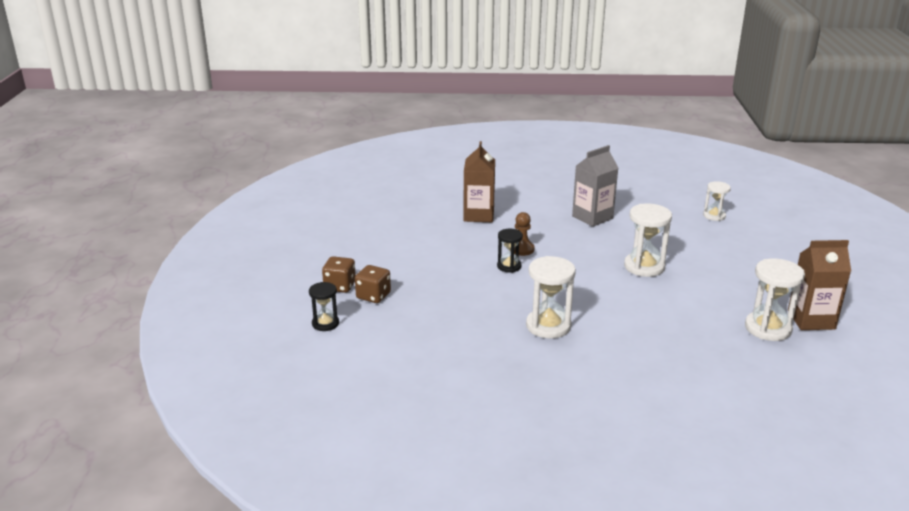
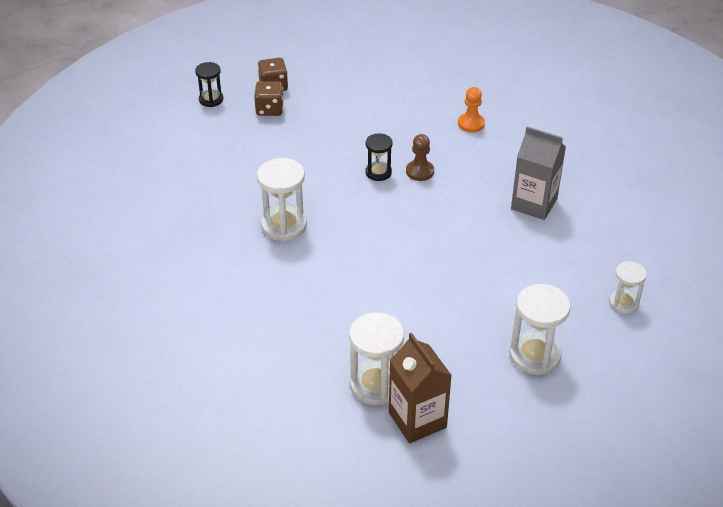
camera: 65 degrees right, 15 degrees up
brown carton [464,141,495,222] -> orange pawn [458,87,485,132]
white hourglass [624,204,672,277] -> white hourglass moved to [510,284,571,375]

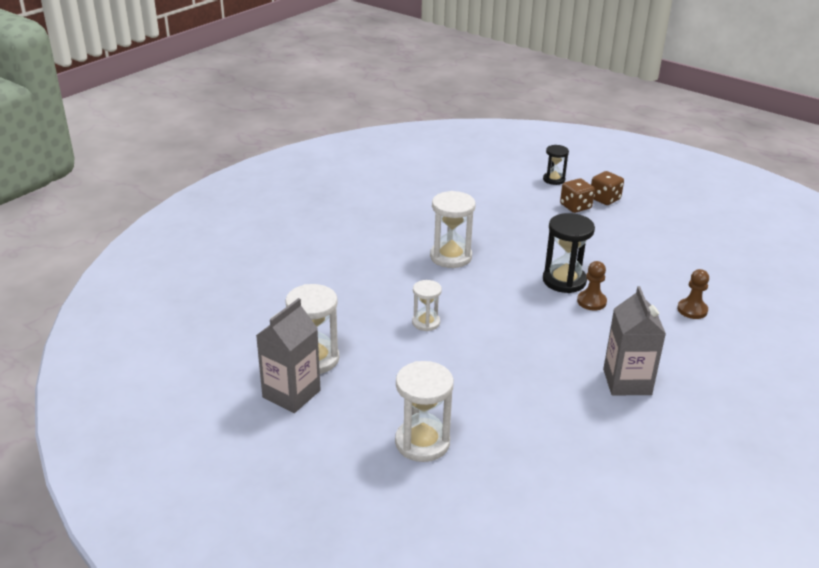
camera: 60 degrees right, 10 degrees down
black hourglass [366,133,392,181] -> black hourglass [543,213,595,293], size x1.66
brown carton [389,333,452,443] -> grey carton [256,298,321,413]
orange pawn [458,87,485,132] -> brown pawn [677,269,709,319]
white hourglass [609,261,647,314] -> white hourglass moved to [412,280,442,331]

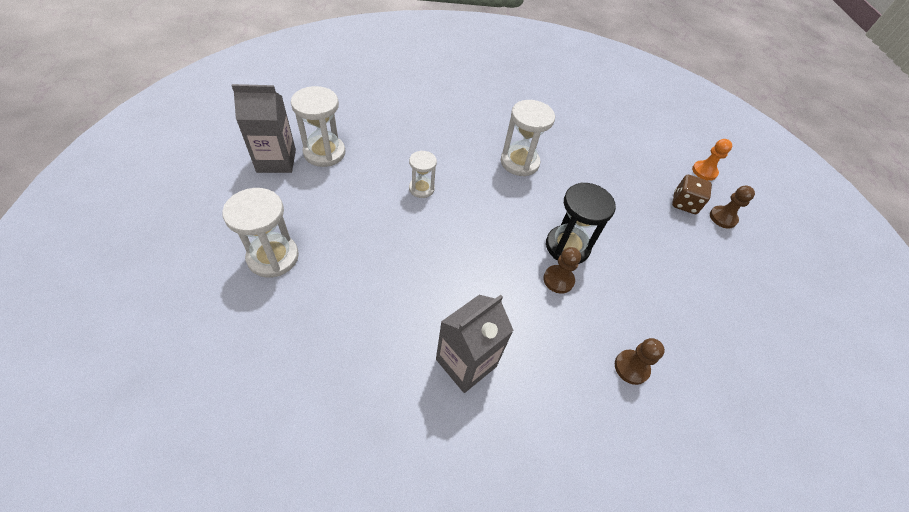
camera: 45 degrees right, 20 degrees up
black hourglass [543,145,569,185] -> orange pawn [692,139,732,181]
brown dice [591,171,624,205] -> brown pawn [710,186,755,229]

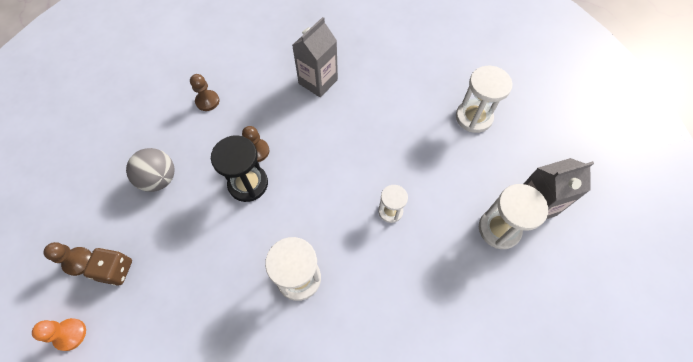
camera: 175 degrees right, 10 degrees up
none -> grey ball [126,148,175,192]

